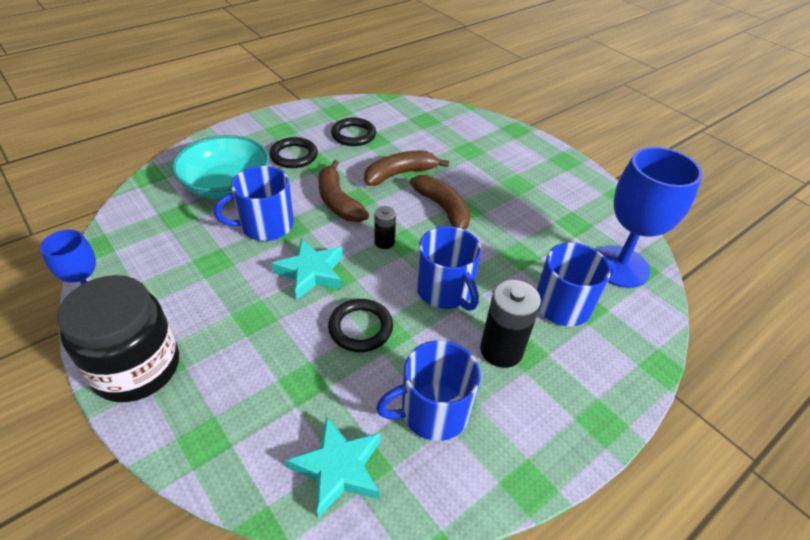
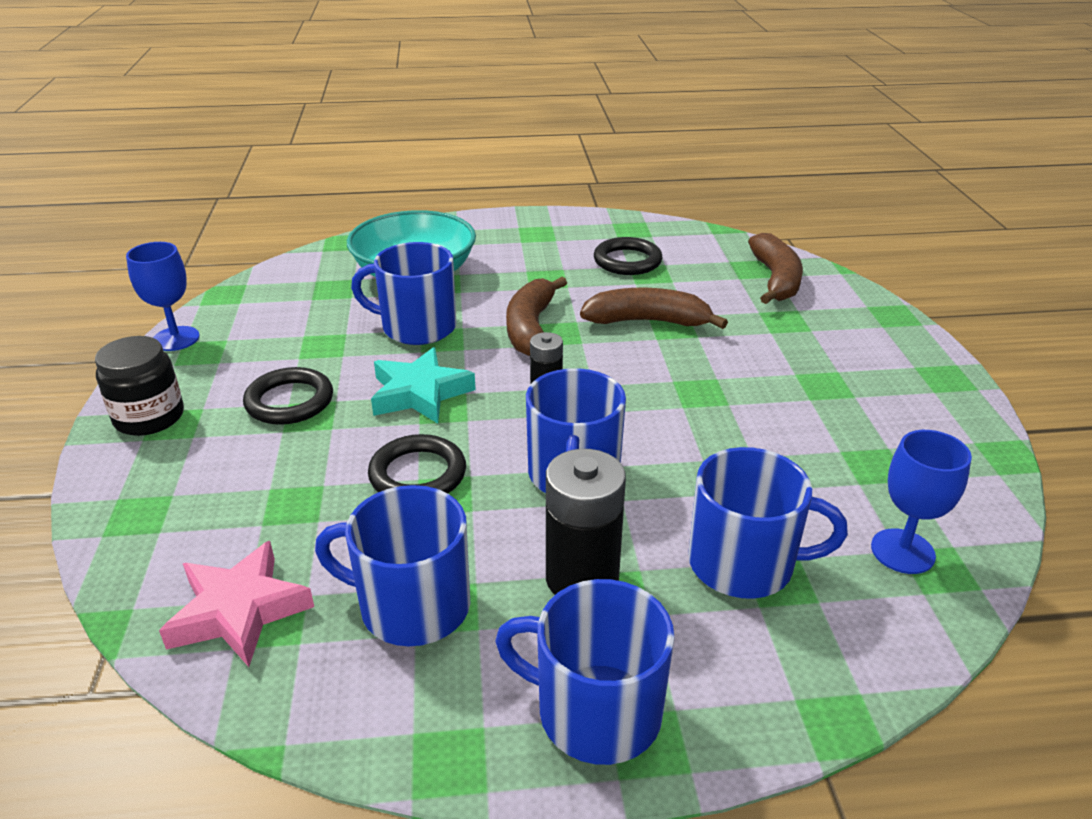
camera: 35 degrees right, 10 degrees down
black jar [57,275,179,402] -> black jar [95,336,184,436], size x0.63
black ring [270,137,318,168] -> black ring moved to [243,367,333,425]
turquoise star [286,416,381,518] -> pink star [159,541,314,667]
brown banana [410,175,471,230] -> brown banana moved to [748,233,803,304]
blue goblet [597,147,702,288] -> blue goblet [871,430,972,574], size x0.56
none -> blue mug [495,579,675,765]

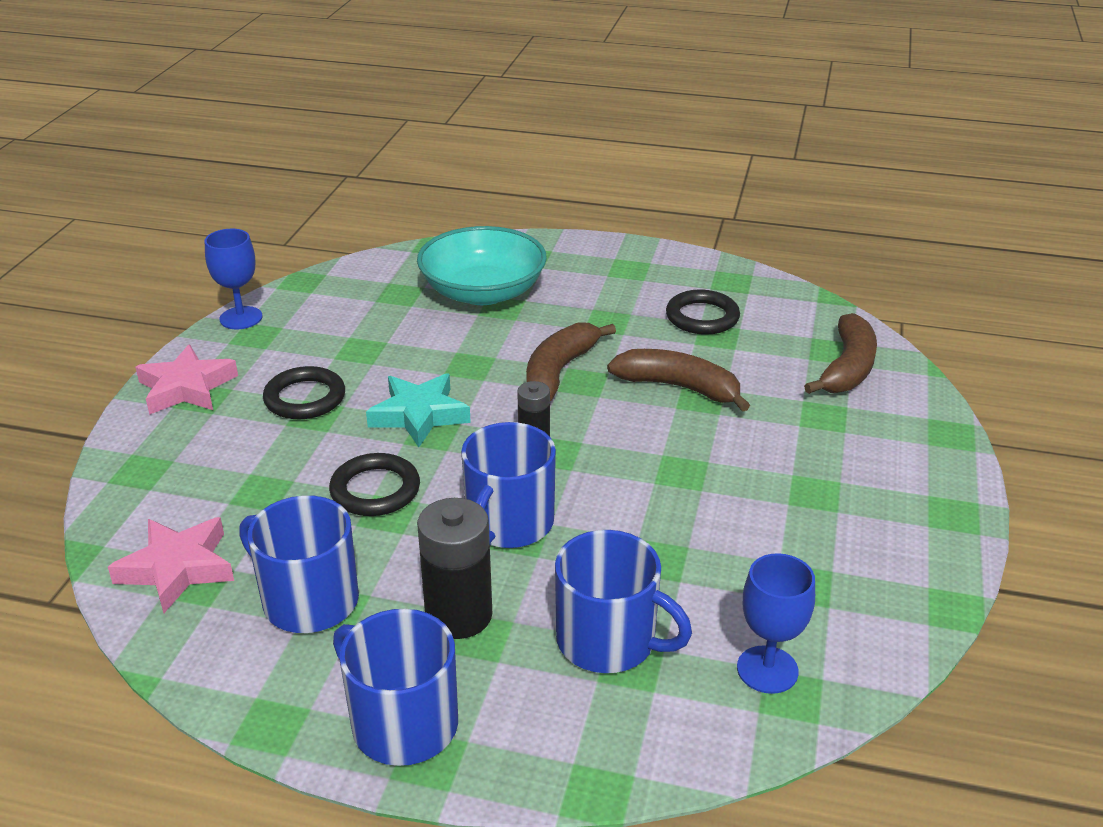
camera: 20 degrees right, 0 degrees up
black jar [95,336,184,436] -> pink star [135,344,238,415]
blue mug [351,242,457,345] -> none

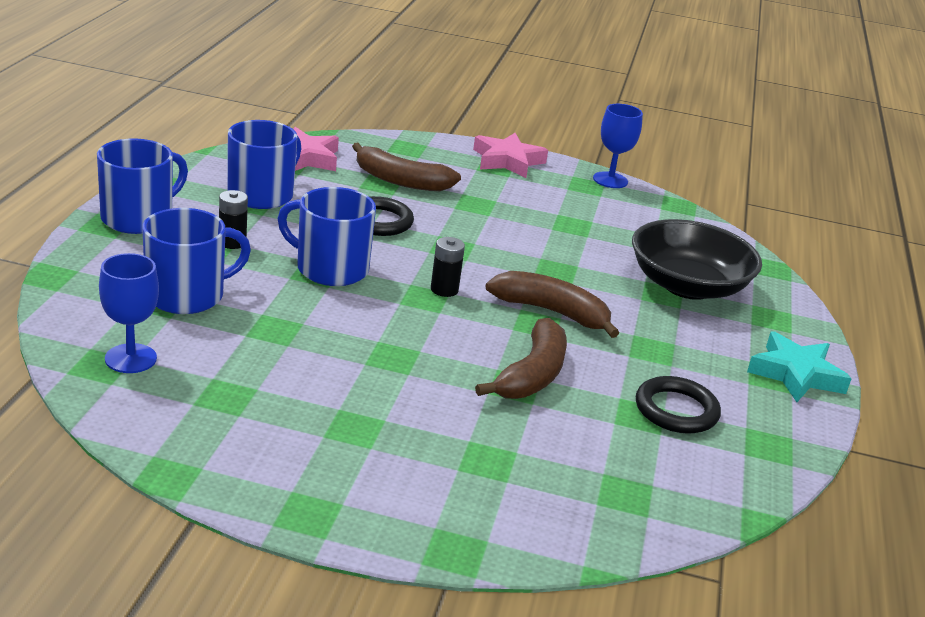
camera: 85 degrees right, 5 degrees down
black ring [263,366,345,419] -> none
turquoise star [366,373,471,447] -> turquoise star moved to [747,331,852,402]
turquoise bowl [417,226,547,305] -> black bowl [632,219,762,300]
black battery [417,498,492,639] -> black battery [219,190,248,249], size x0.56
blue mug [555,530,692,673] -> blue mug turned 150 degrees counterclockwise [143,208,251,314]
brown banana [804,313,877,394] -> brown banana moved to [352,143,461,191]

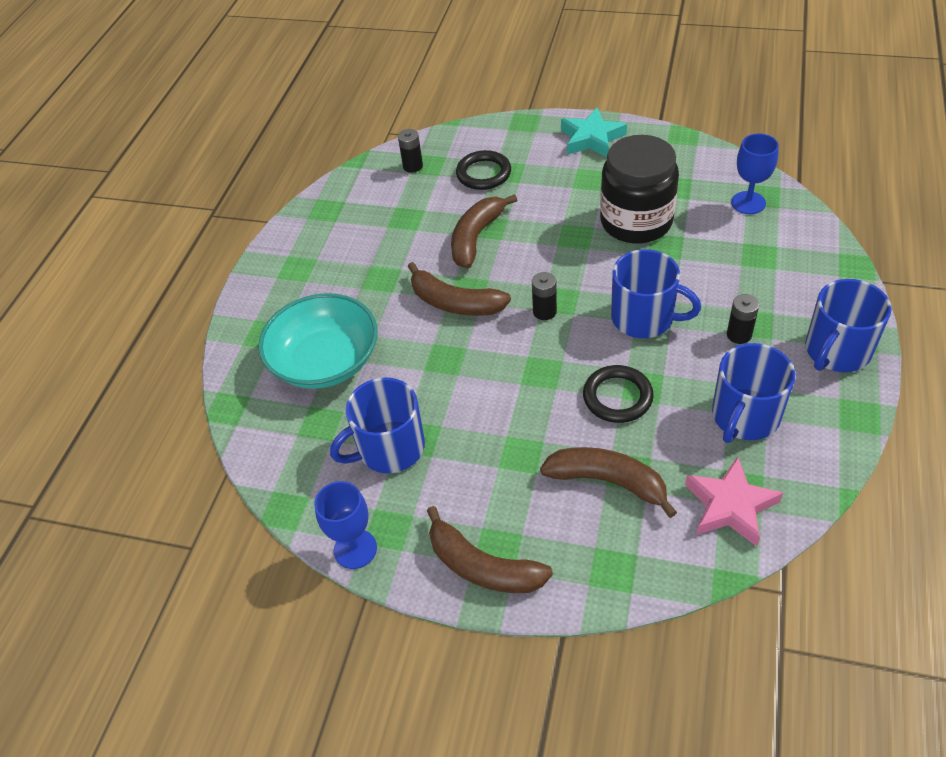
camera: 170 degrees left, 20 degrees up
blue mug [143,208,251,314] -> blue mug moved to [330,377,425,473]
pink star [473,133,548,178] -> brown banana [427,506,553,593]
black bowl [632,219,762,300] -> turquoise bowl [258,293,378,389]
black ring [636,376,721,433] -> black ring moved to [456,150,511,190]
turquoise star [747,331,852,402] -> turquoise star moved to [561,108,627,157]
none -> black battery [398,129,423,173]
none -> black jar [600,135,679,244]

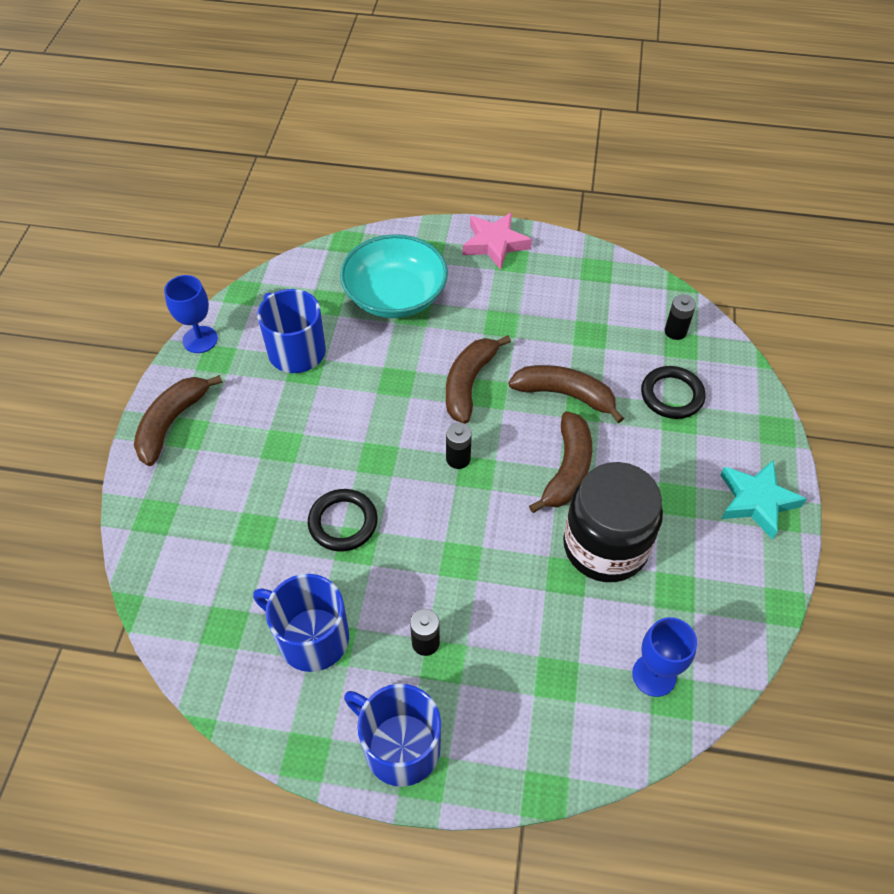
camera: 80 degrees right, 5 degrees up
brown banana [540,447,677,518] -> brown banana moved to [529,411,592,513]
blue mug [611,249,701,338] -> none
pink star [685,456,783,546] -> pink star moved to [463,213,532,270]

